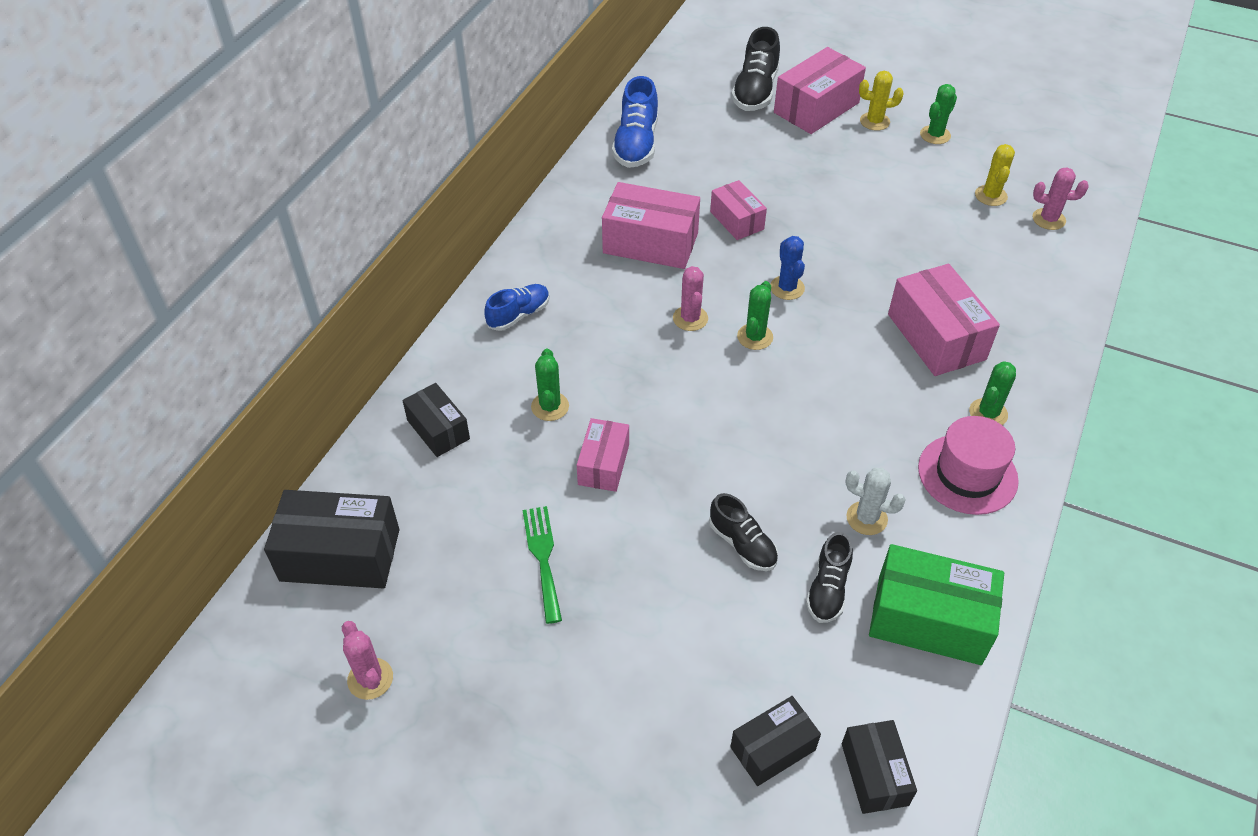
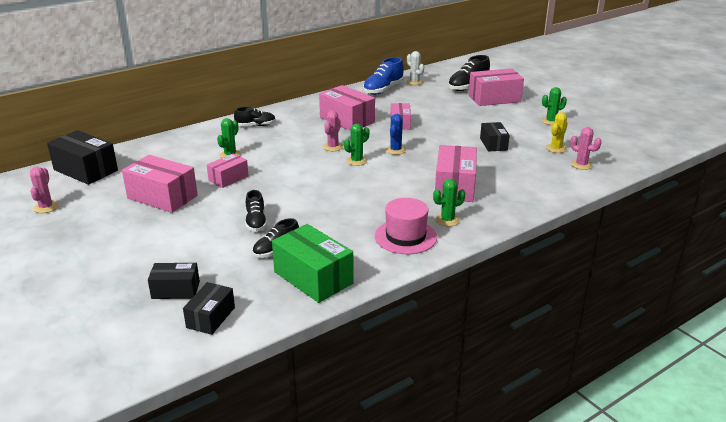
camera: 30 degrees right, 20 degrees down
black box [402,383,470,457] -> black box moved to [480,122,510,152]
blue shoe [485,284,550,331] -> black shoe [234,107,276,126]
green fork [523,506,562,624] -> pink box [122,155,198,213]
white cactus [845,468,906,535] -> white cactus moved to [406,51,424,85]
yellow cactus [859,71,904,131] -> none

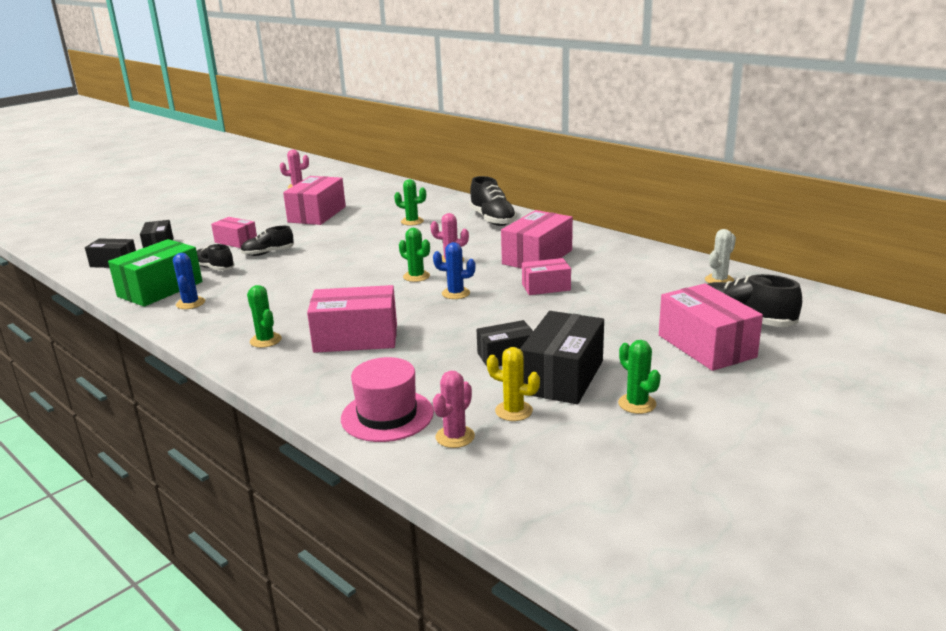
camera: 80 degrees right, 5 degrees down
black box [47,130,118,185] -> black box moved to [520,311,604,404]
pink box [207,154,249,188] -> pink box moved to [211,217,257,248]
black shoe [234,107,276,126] -> black shoe [469,176,517,226], size x1.57
blue shoe [363,57,404,95] -> none
pink hat [375,198,437,254] -> pink hat moved to [341,357,434,442]
none -> blue cactus [173,253,205,309]

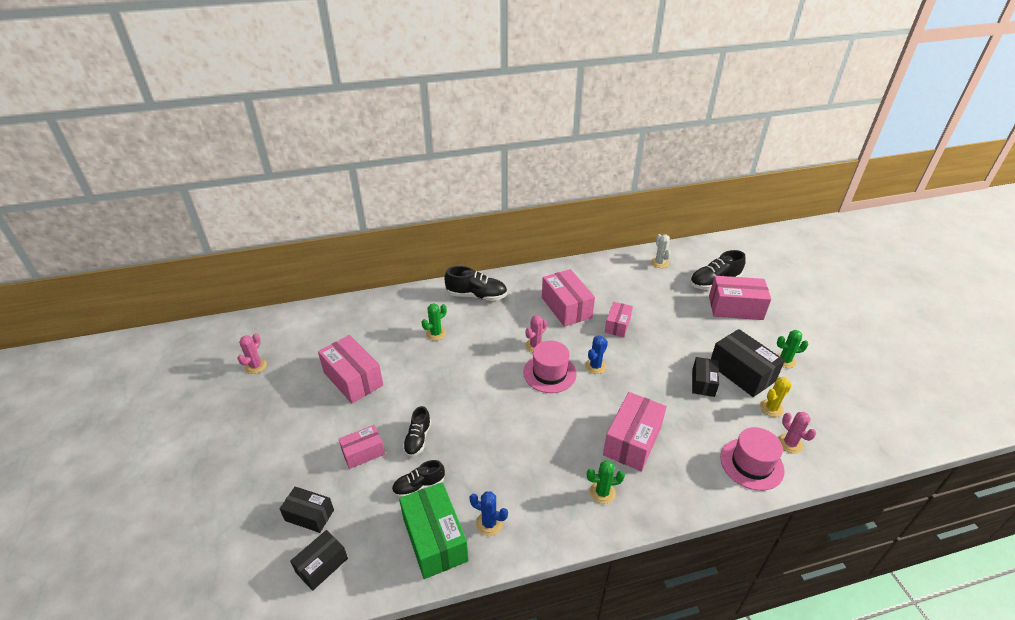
camera: 60 degrees left, 15 degrees up
green cactus [399,228,430,282] -> pink hat [523,341,577,393]

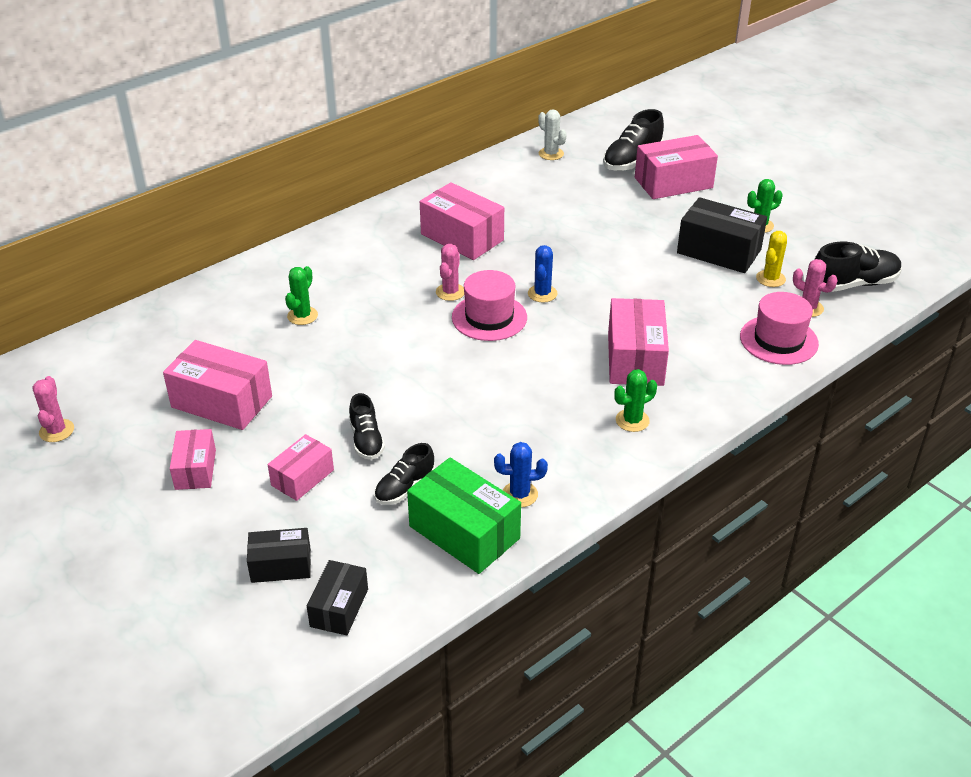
camera: 25 degrees left, 0 degrees up
black shoe [445,266,507,301] -> black shoe moved to [814,242,902,292]
pink box [605,302,633,337] -> pink box moved to [170,429,216,490]
black box [692,357,719,397] -> none

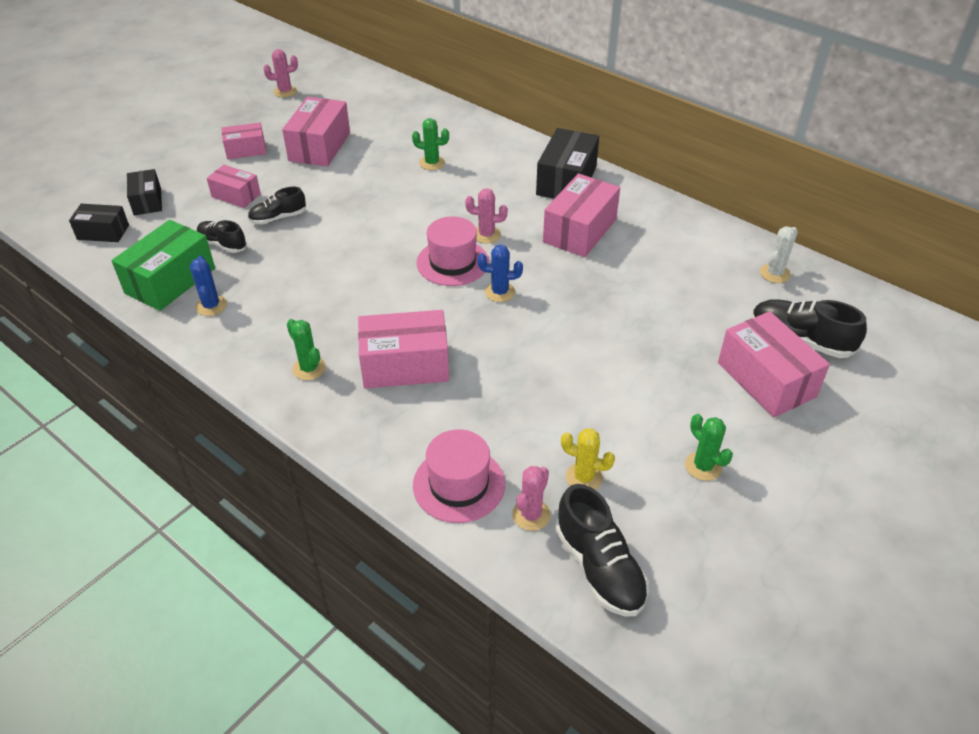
camera: 80 degrees right, 5 degrees up
black box [677,197,767,273] -> black box moved to [536,128,599,199]

